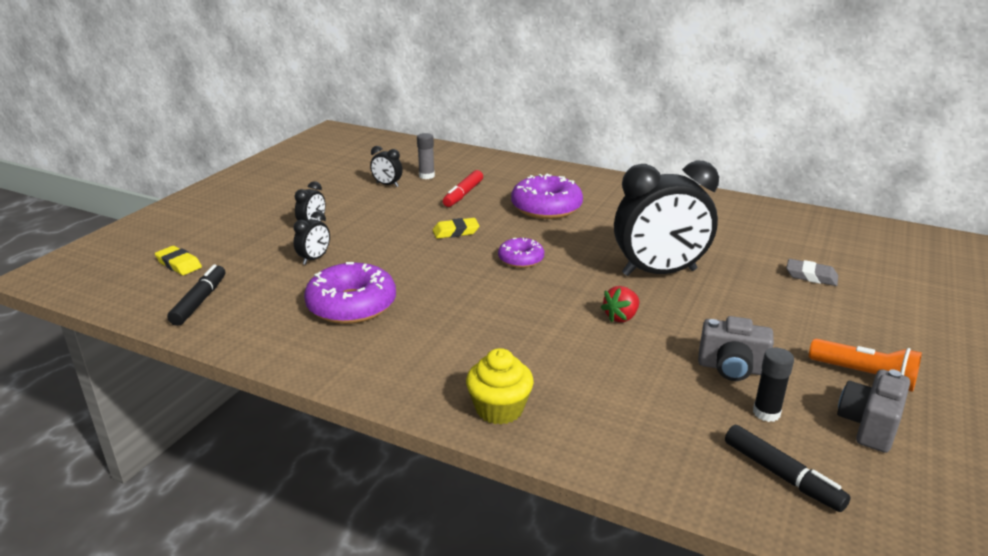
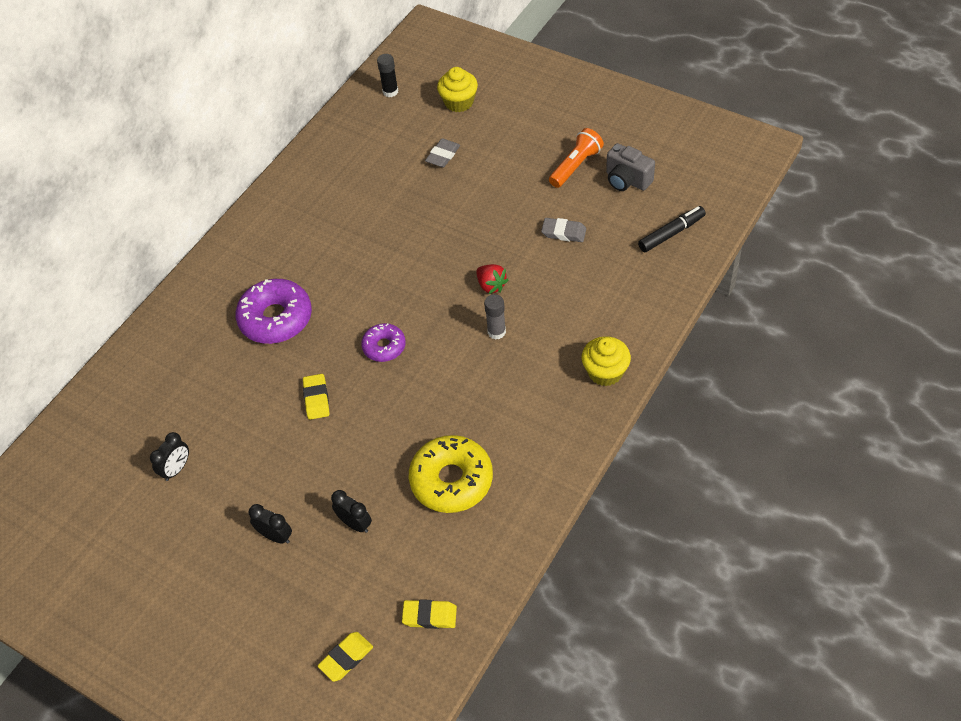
camera: 80 degrees left, 25 degrees up
black marker [167,264,225,326] -> yellow eraser [402,599,457,629]
purple donut [304,262,396,324] -> yellow donut [409,435,493,513]
grey glue stick [417,133,435,179] -> grey glue stick moved to [484,294,506,340]
red marker [443,170,483,207] -> none
black clock [614,161,719,276] -> none
grey camera [698,316,774,381] -> grey eraser [541,218,586,242]
black glue stick [753,348,794,422] -> black glue stick moved to [377,54,398,97]
none -> yellow cupcake [437,67,478,112]

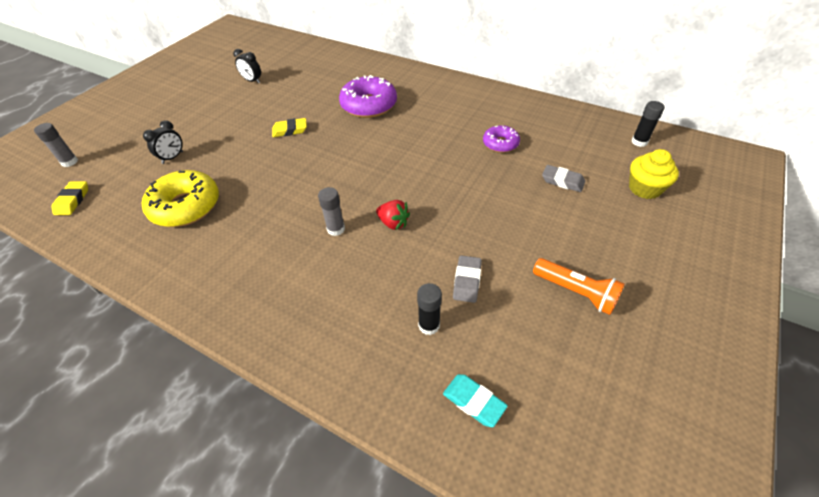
camera: 85 degrees right, 5 degrees down
black clock [249,504,292,544] -> none
yellow eraser [318,632,373,682] -> grey glue stick [34,123,78,167]
purple donut [361,323,406,362] -> purple donut moved to [483,125,520,153]
red strawberry [476,264,508,294] -> red strawberry turned 105 degrees counterclockwise [376,200,410,230]
yellow cupcake [582,336,631,386] -> none
grey camera [606,143,655,191] -> none
black marker [638,206,706,252] -> turquoise eraser [443,374,508,427]
none -> black glue stick [417,283,442,335]

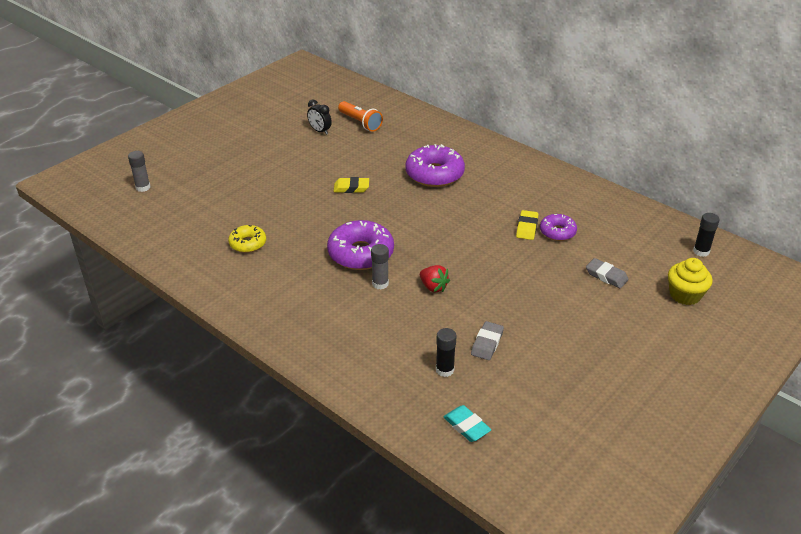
camera: 10 degrees right, 10 degrees down
yellow eraser [51,181,88,215] -> yellow eraser moved to [516,210,539,240]
yellow donut [142,170,219,227] -> yellow donut [228,225,266,253], size x0.57
black clock [143,120,183,164] -> none
orange flashlight [533,258,625,315] -> orange flashlight moved to [338,101,383,132]
none -> purple donut [327,220,394,270]

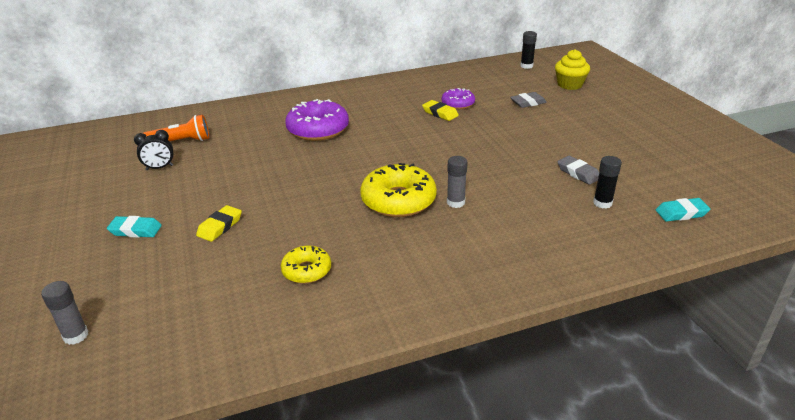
camera: 60 degrees left, 5 degrees down
purple donut [327,220,394,270] -> yellow donut [360,163,437,217]
yellow eraser [334,177,369,193] -> yellow eraser moved to [196,205,242,242]
red strawberry [420,265,450,292] -> none
none -> turquoise eraser [107,216,162,238]

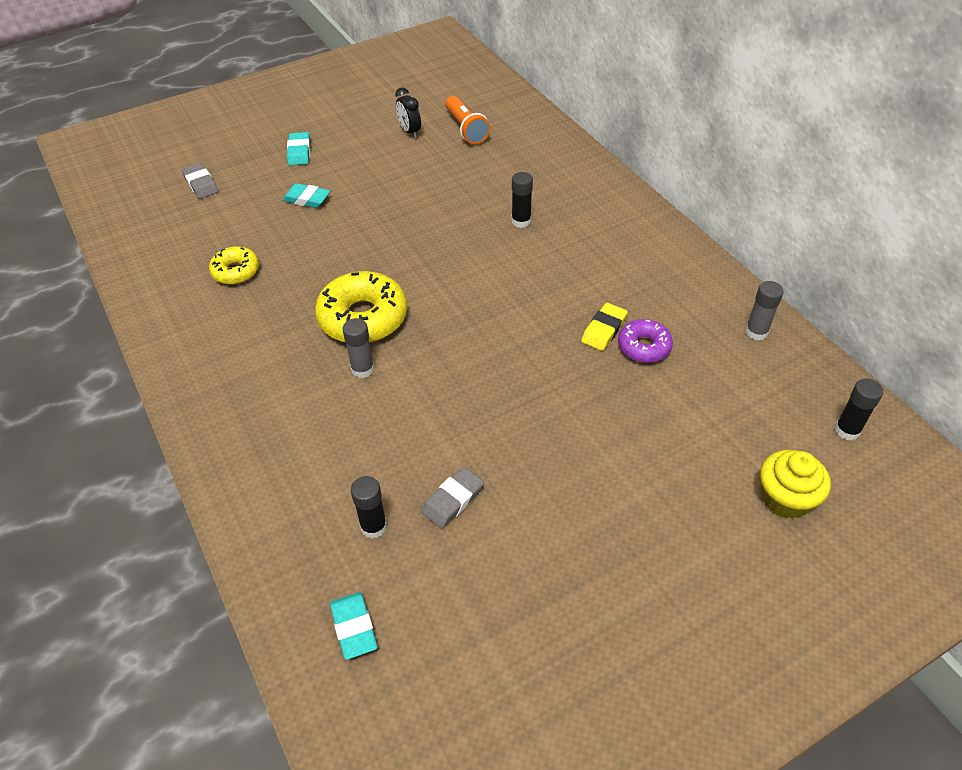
camera: 80 degrees right, 15 degrees up
grey glue stick [41,281,88,345] -> grey glue stick moved to [745,281,784,341]
yellow eraser [196,205,242,242] -> turquoise eraser [282,183,330,208]
purple donut [285,99,349,141] -> black glue stick [511,172,533,228]
grey eraser [510,92,547,108] -> grey eraser moved to [182,163,218,199]

